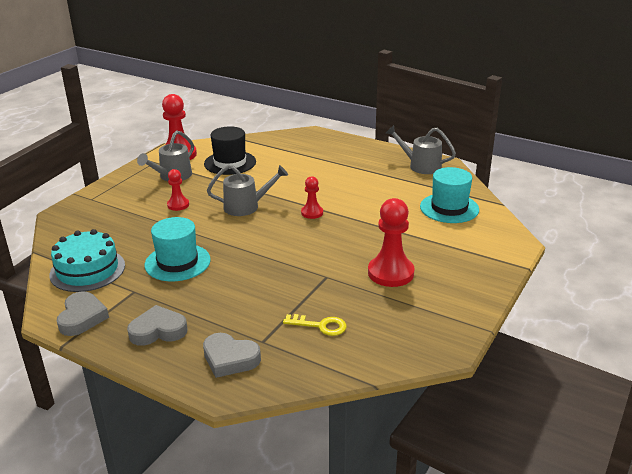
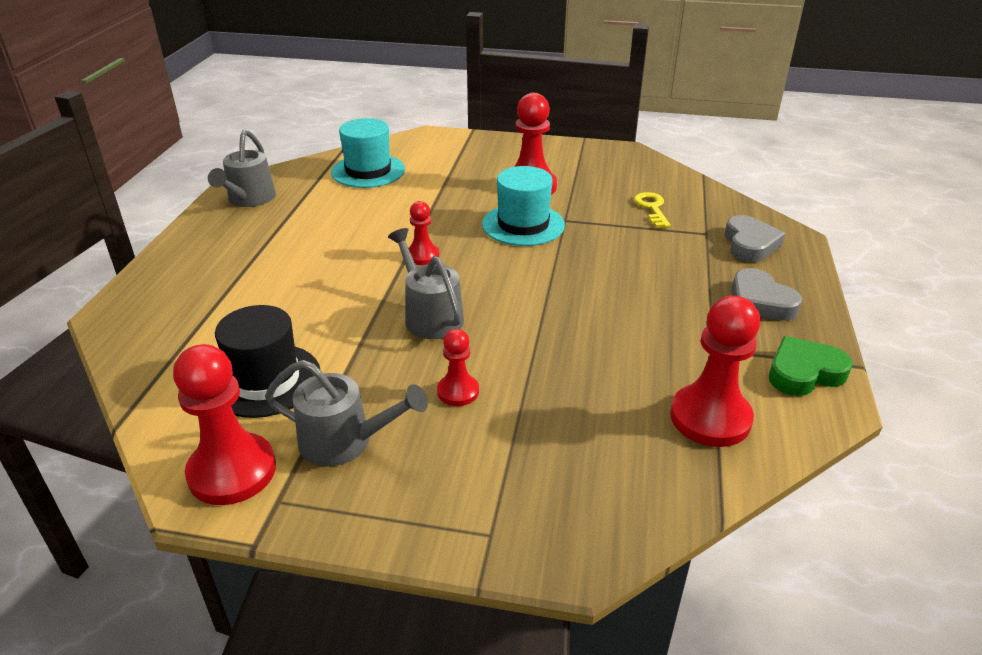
camera: 110 degrees left, 5 degrees up
turquoise cake [49,229,125,292] -> red pawn [670,296,760,447]
grey heart [57,291,109,336] -> green heart [769,336,853,396]
turquoise hat [144,217,211,281] -> turquoise hat moved to [482,166,565,246]

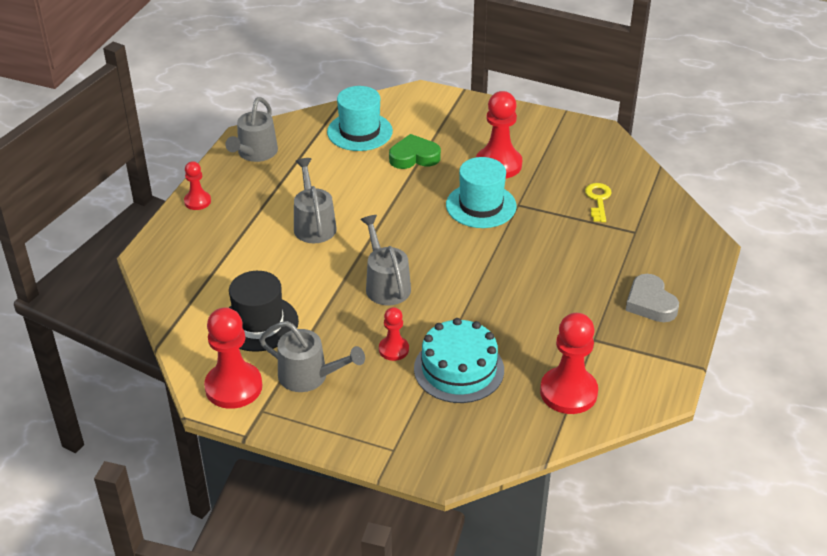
camera: 10 degrees right, 5 degrees up
red pawn [409,201,439,265] -> red pawn moved to [184,161,211,210]
grey heart [725,215,786,262] -> none
green heart [769,336,853,396] -> green heart moved to [389,134,441,169]
none -> grey watering can [294,158,337,243]
none -> turquoise cake [414,318,504,403]

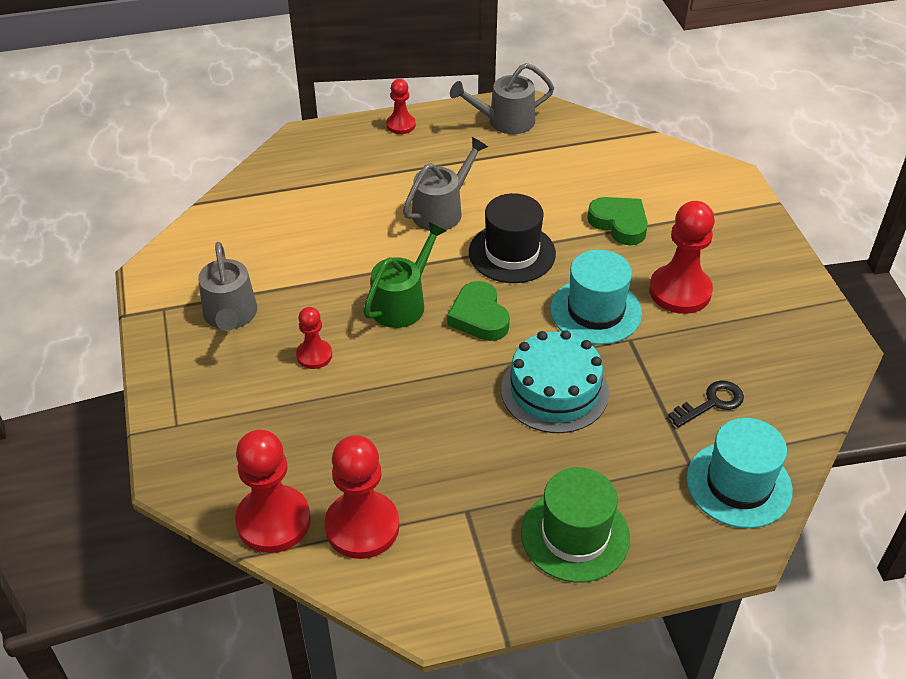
camera: 55 degrees right, 5 degrees up
red pawn [204,307,262,409] -> red pawn moved to [235,430,311,553]
black hat [229,271,299,352] -> black hat moved to [469,193,556,283]
turquoise hat [327,86,393,151] -> turquoise hat moved to [686,418,793,528]
grey watering can [360,215,411,305] -> green watering can [363,222,446,328]
turquoise cake [414,318,504,403] -> turquoise cake moved to [501,330,609,433]
yellow key [585,183,612,222] -> black key [668,381,744,428]
grey heart [625,274,679,322] -> green hat [521,467,630,583]
none -> green heart [447,281,510,341]

